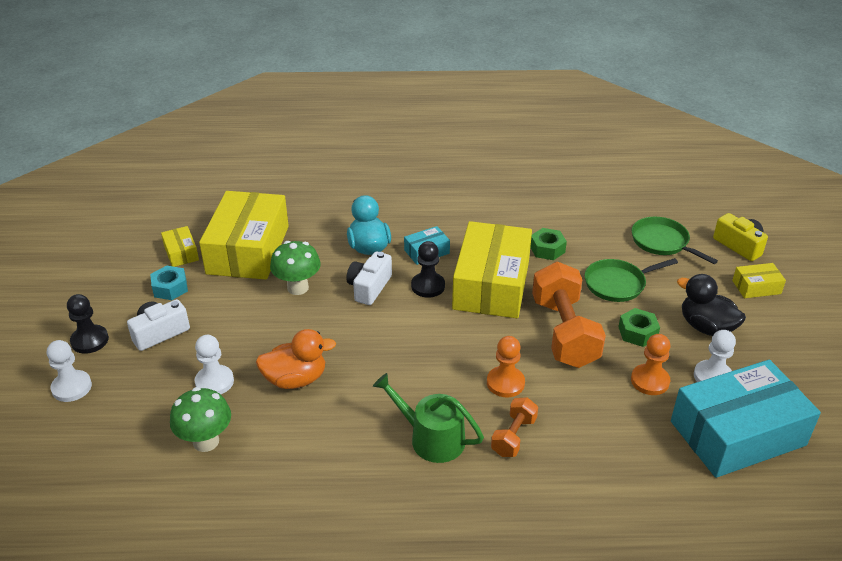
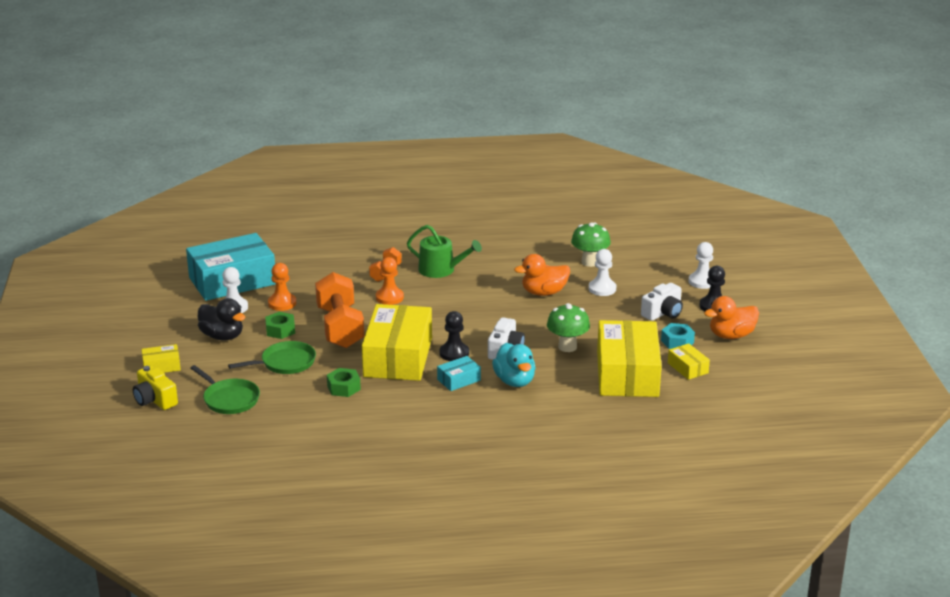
camera: 175 degrees right, 10 degrees down
none -> orange duck [704,296,759,339]

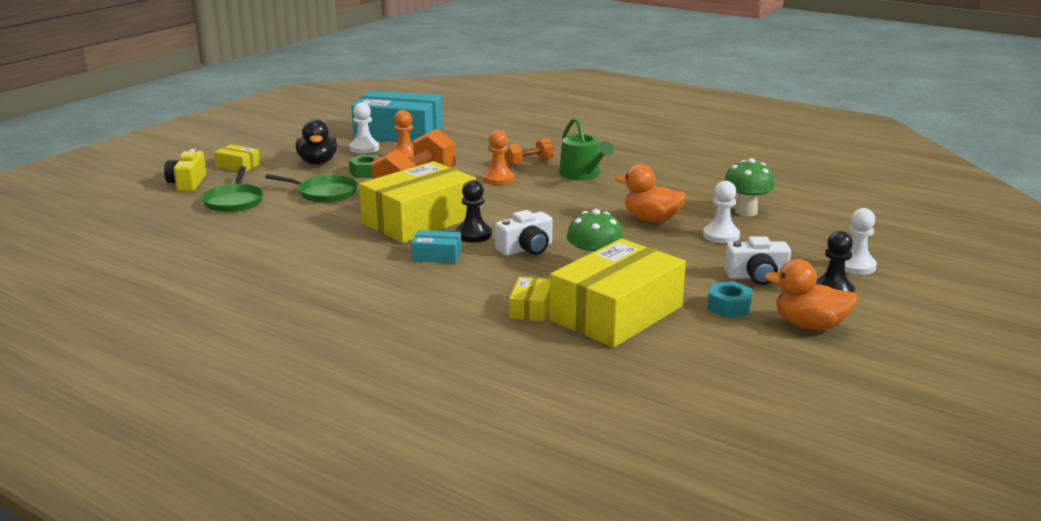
camera: 40 degrees right, 5 degrees down
green nut [327,368,361,397] -> none
turquoise duck [492,343,536,387] -> none
yellow box [668,343,710,380] -> yellow box moved to [509,277,550,321]

